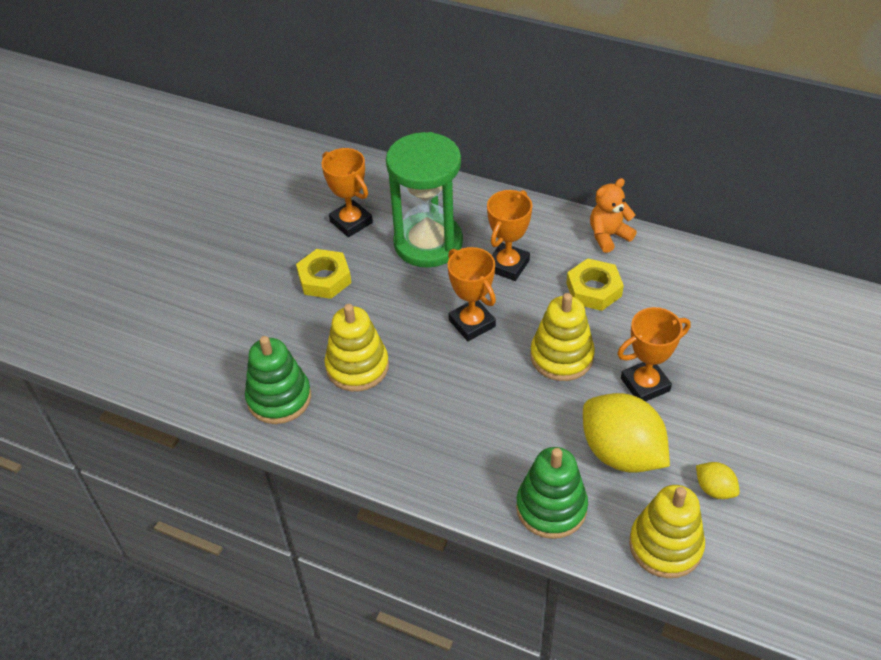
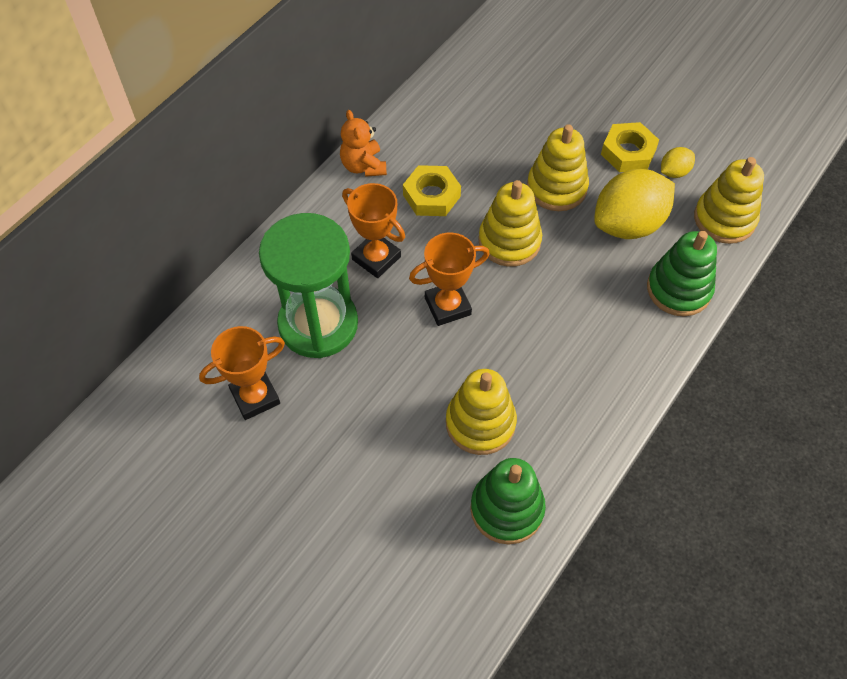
camera: 80 degrees left, 10 degrees up
yellow nut [296,249,351,299] -> yellow nut moved to [601,122,659,172]
orange trophy [617,307,690,402] -> yellow stacking toy [527,124,589,211]

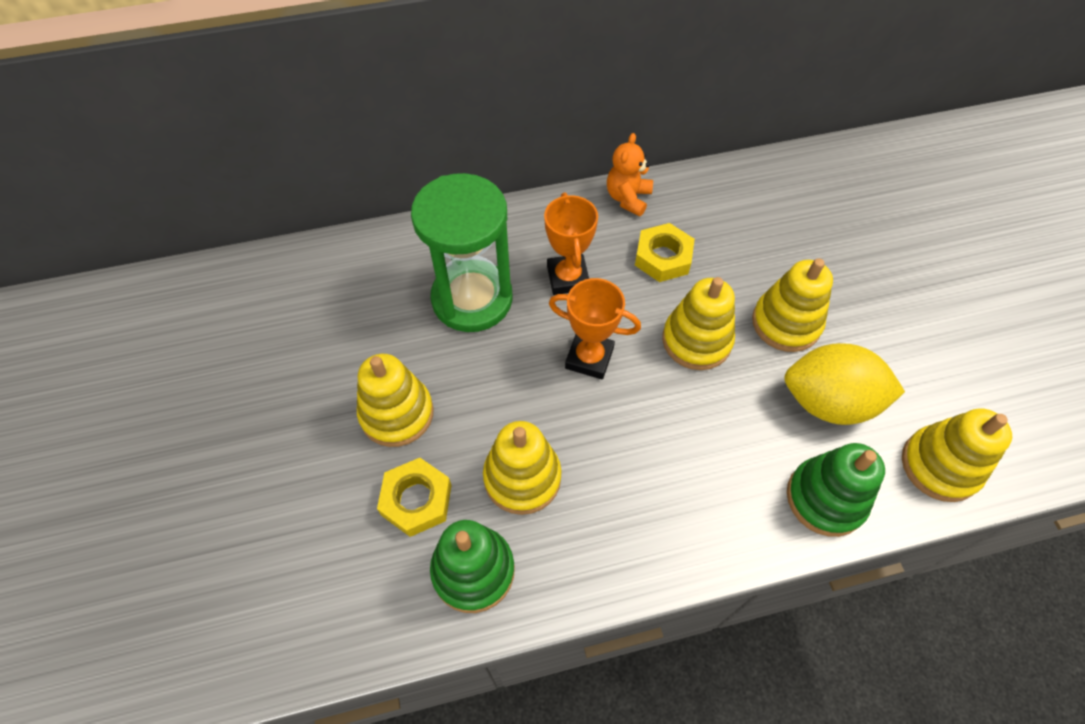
camera: 40 degrees right, 0 degrees up
orange trophy [199,326,285,420] -> none
yellow nut [601,122,659,172] -> yellow nut moved to [377,458,452,537]
yellow lemon [661,147,695,178] -> none
none -> yellow stacking toy [357,354,434,447]

